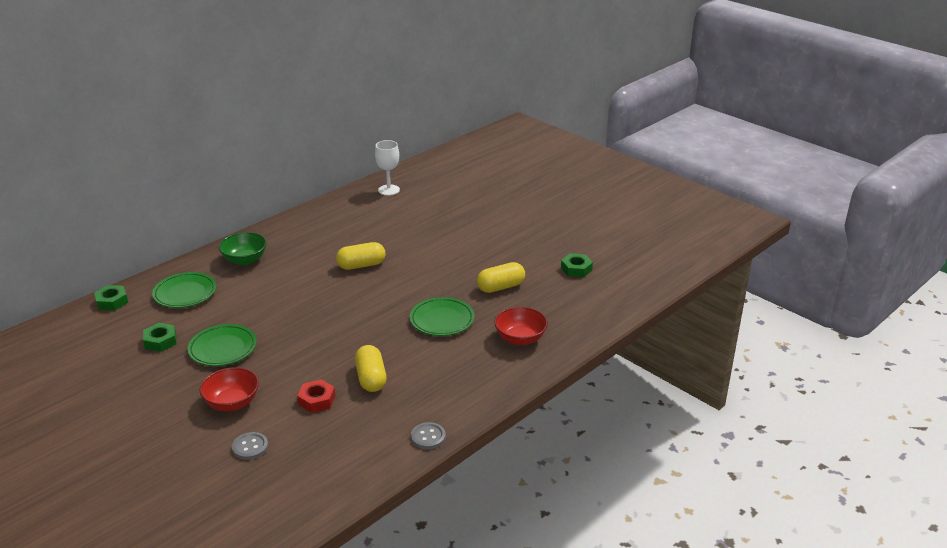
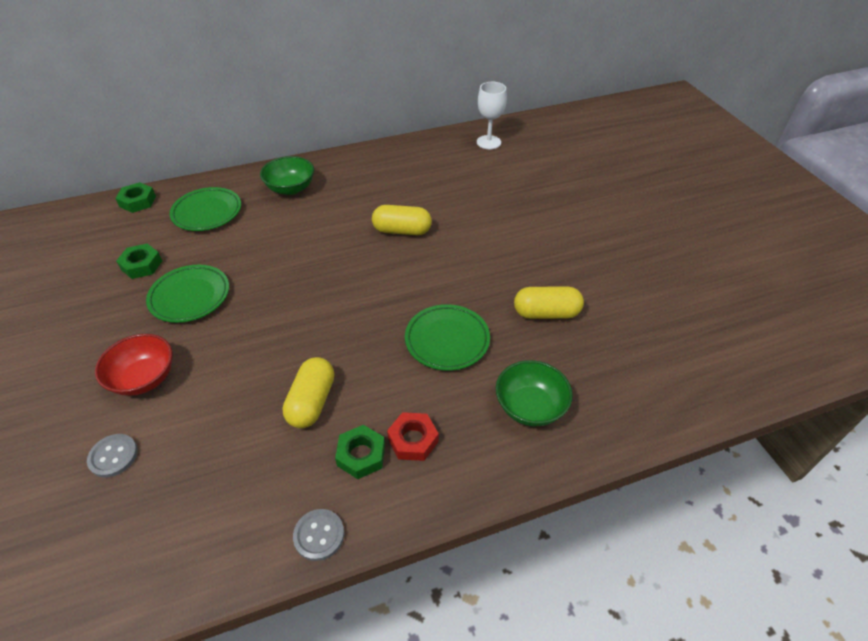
camera: 25 degrees right, 15 degrees up
red nut [297,379,335,413] -> red nut moved to [387,412,439,461]
red bowl [494,307,548,345] -> green bowl [496,360,573,426]
green nut [561,253,593,277] -> green nut moved to [335,425,385,479]

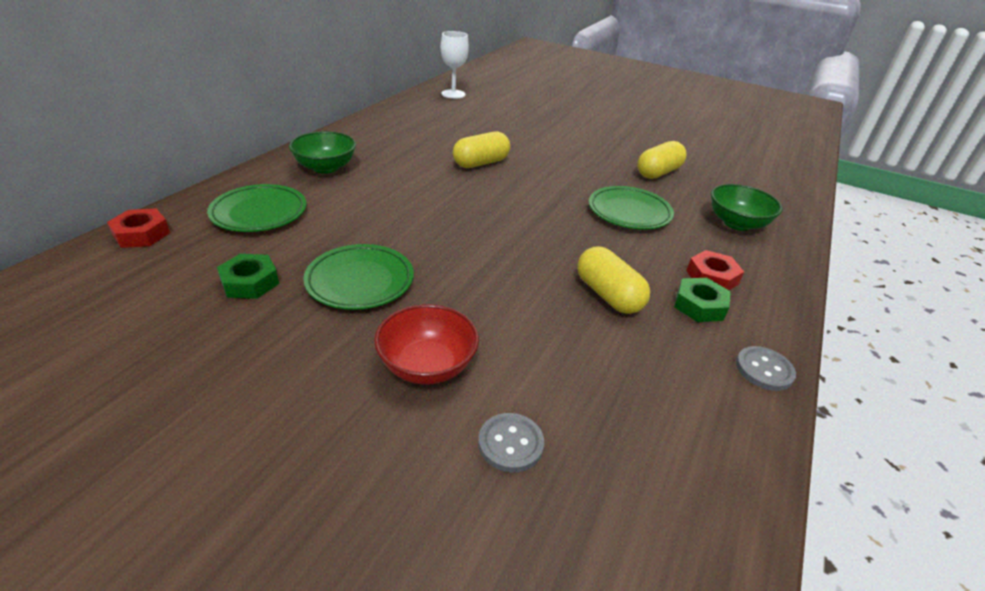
camera: 45 degrees left, 10 degrees down
green nut [115,182,156,213] -> red nut [107,208,170,248]

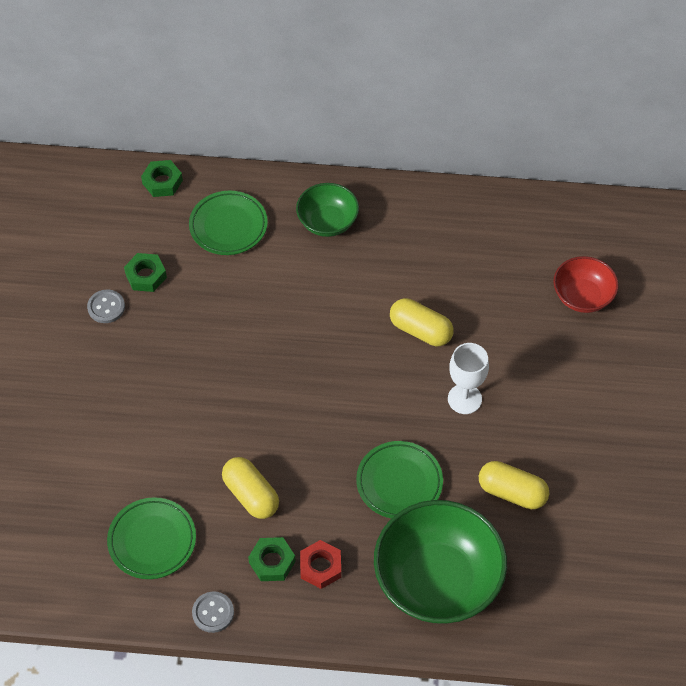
camera: 70 degrees right, 20 degrees up
red nut [107,208,170,248] -> green nut [141,160,183,197]
green plate [303,244,414,310] -> green plate moved to [107,497,196,579]
red bowl [374,304,479,384] -> red bowl moved to [553,256,619,313]
white goblet [441,31,469,99] -> white goblet moved to [448,343,489,414]
grey button [478,413,544,472] -> grey button moved to [87,290,125,323]
yellow capsule [577,246,650,314] -> yellow capsule turned 75 degrees counterclockwise [222,457,279,519]
green bowl [711,184,783,231] -> green bowl [374,500,507,624], size x1.83

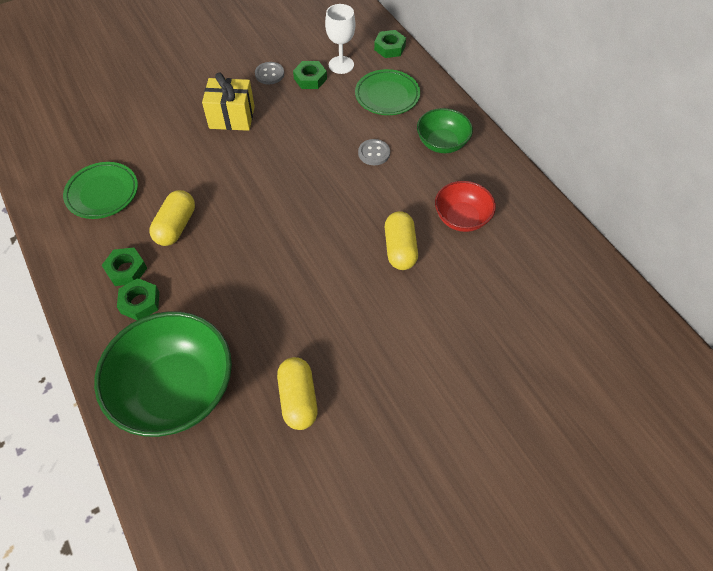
camera: 55 degrees right, 0 degrees up
grey button [192,592,234,633] -> grey button moved to [358,139,390,165]
red nut [300,540,341,589] -> green nut [117,278,159,320]
green plate [356,441,443,518] -> none
white goblet [448,343,489,414] -> white goblet moved to [325,4,355,74]
red bowl [553,256,619,313] -> red bowl moved to [435,181,496,232]
none -> yellow gift [202,72,255,131]

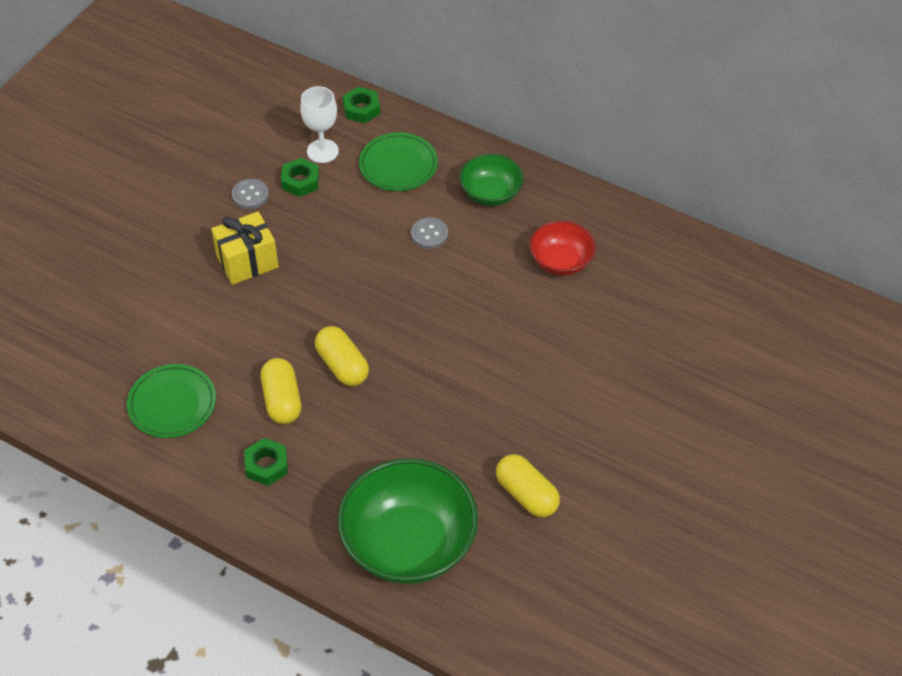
camera: 30 degrees left, 5 degrees down
green nut [117,278,159,320] -> none
yellow capsule [385,211,418,270] -> yellow capsule moved to [315,326,369,386]

